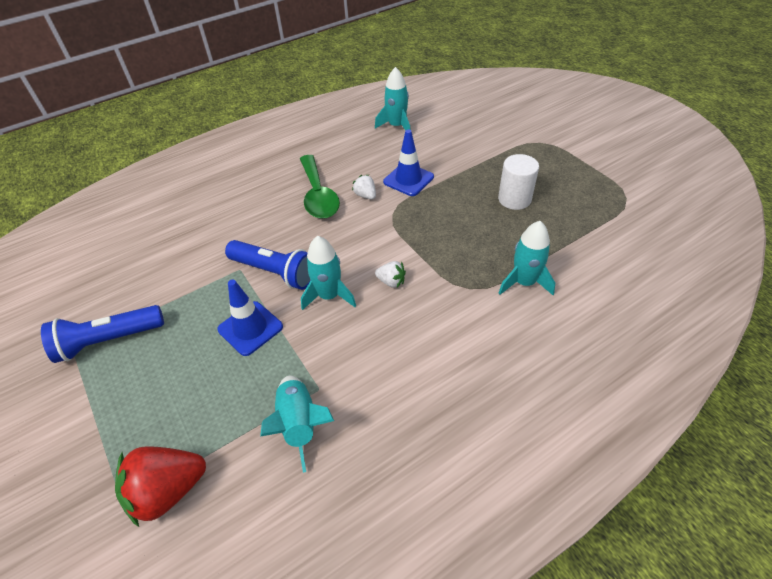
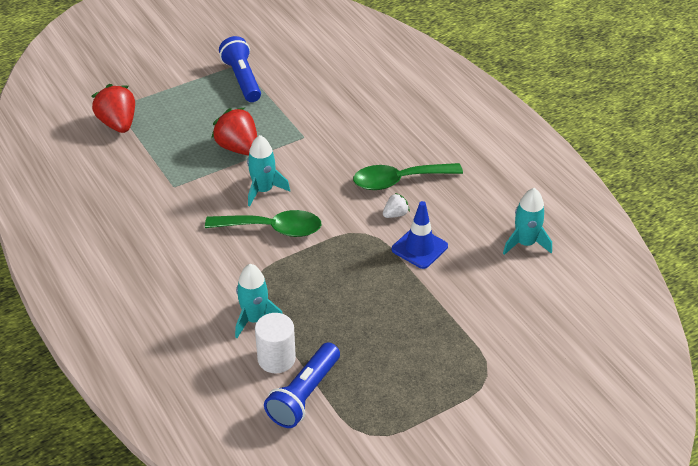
camera: 90 degrees right, 5 degrees down
blue traffic cone [217,279,283,356] -> red strawberry [211,108,257,156]
blue flashlight [225,240,311,290] -> blue flashlight moved to [264,343,340,428]
turquoise rocket [260,375,334,473] -> none
white strawberry [375,261,406,288] -> green spoon [205,210,322,237]
white cylinder [498,154,539,210] -> white cylinder moved to [255,313,296,373]

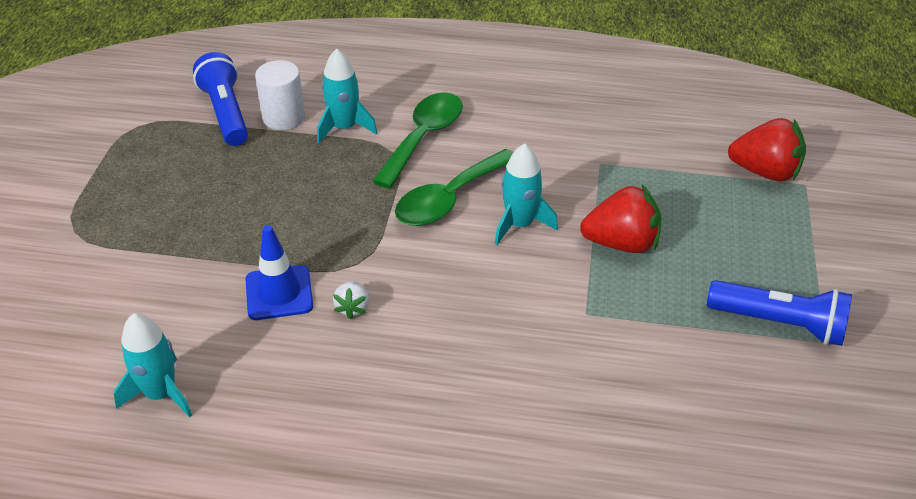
camera: 130 degrees right, 0 degrees up
green spoon [353,163,463,190] -> green spoon moved to [373,92,463,188]

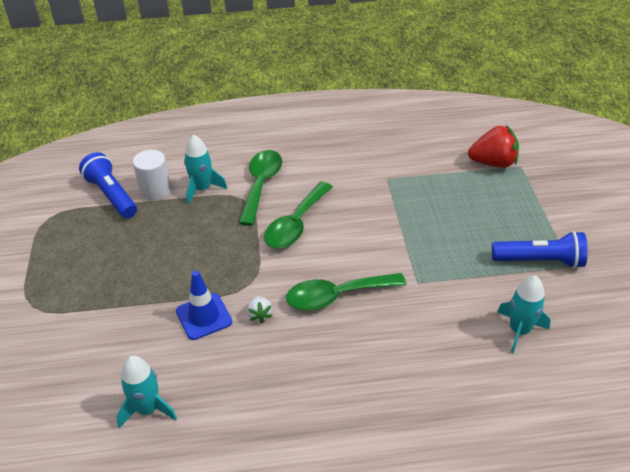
camera: 15 degrees left, 0 degrees up
turquoise rocket [495,143,558,245] -> turquoise rocket moved to [497,275,551,353]
red strawberry [580,185,661,253] -> none
none -> green spoon [286,273,406,310]

